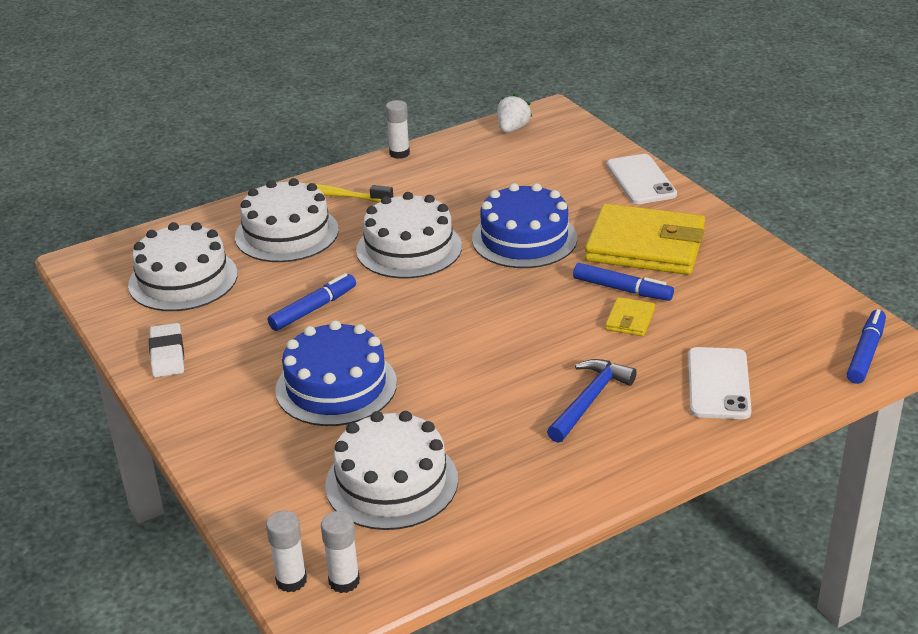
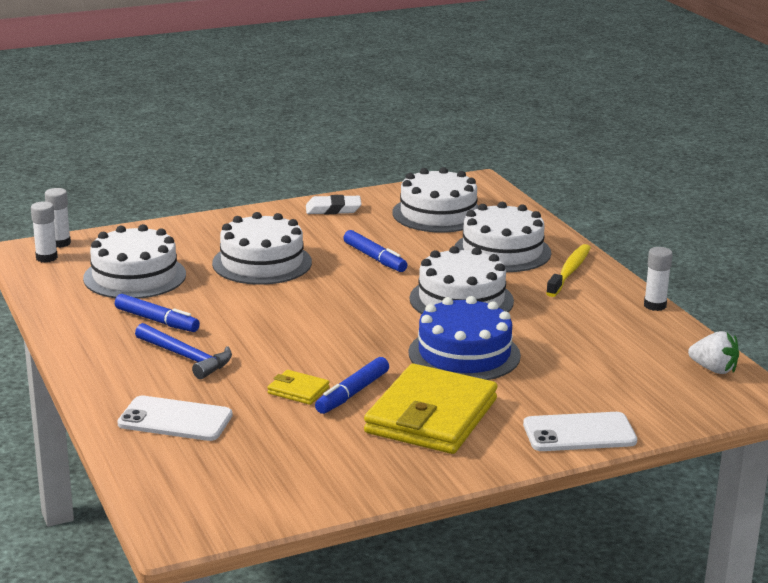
camera: 95 degrees right, 10 degrees down
blue cake [275,320,397,426] -> white cake [212,212,312,285]
blue marker [847,309,886,384] -> blue marker moved to [115,294,200,332]

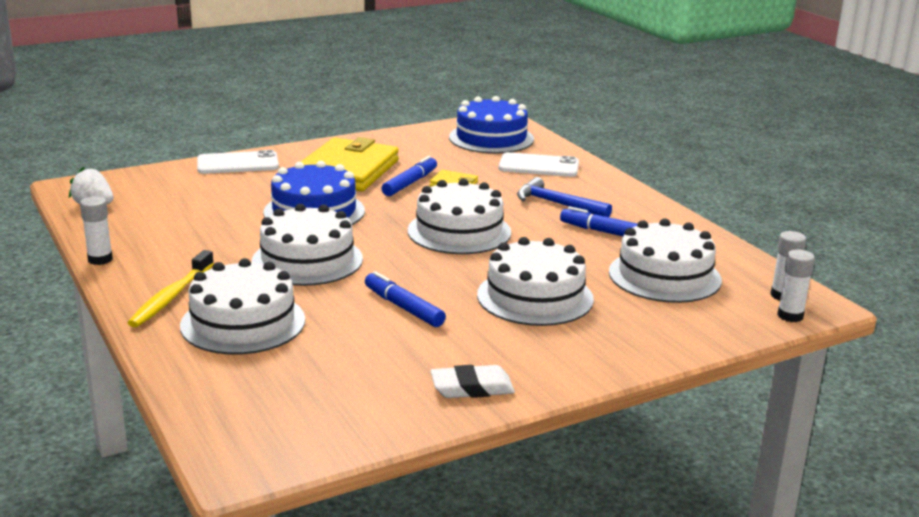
camera: 175 degrees right, 0 degrees up
white cake [392,167,479,233] -> white cake moved to [408,179,511,254]
none -> blue cake [449,96,534,154]

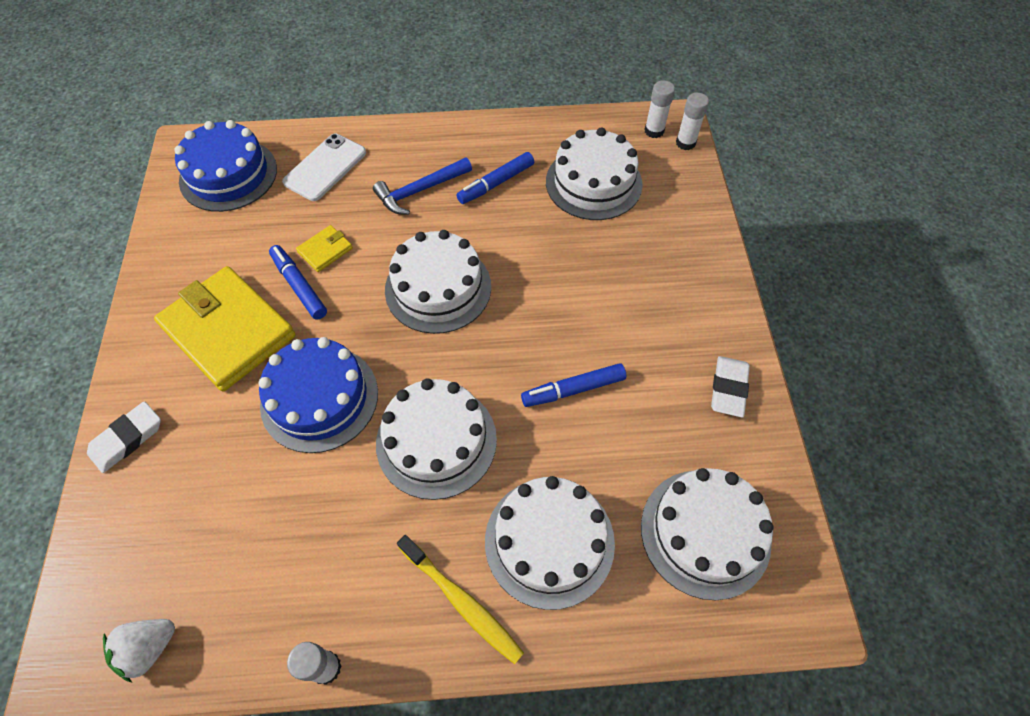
camera: 65 degrees left, 35 degrees up
white phone [197,150,279,174] -> white eraser [87,401,161,473]
white cake [477,237,594,326] -> white cake moved to [641,468,774,600]

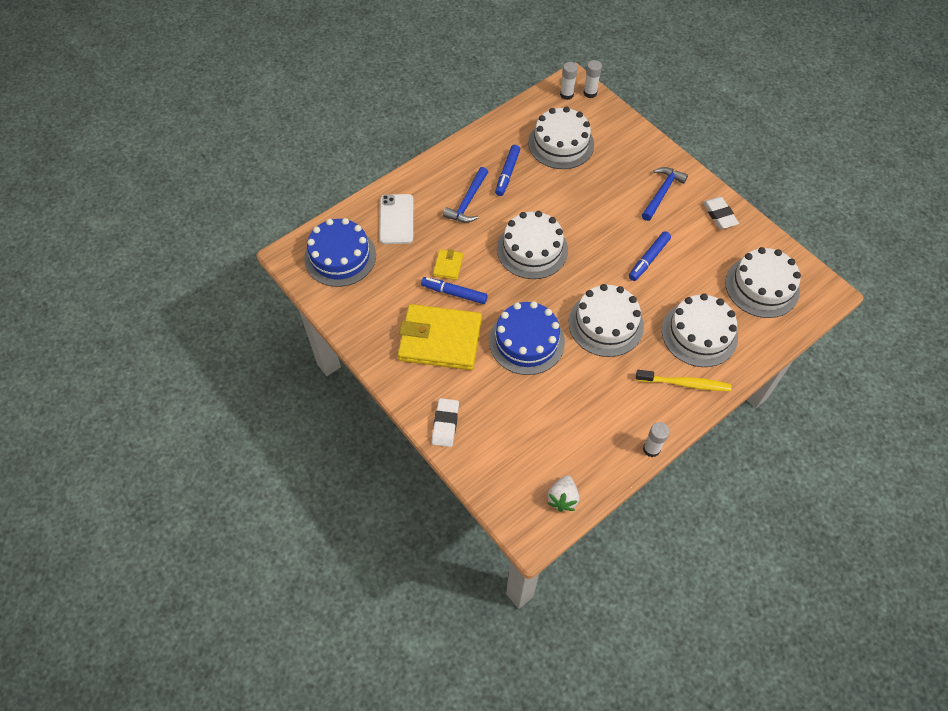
camera: 35 degrees left, 0 degrees up
none -> blue hammer [642,167,688,221]

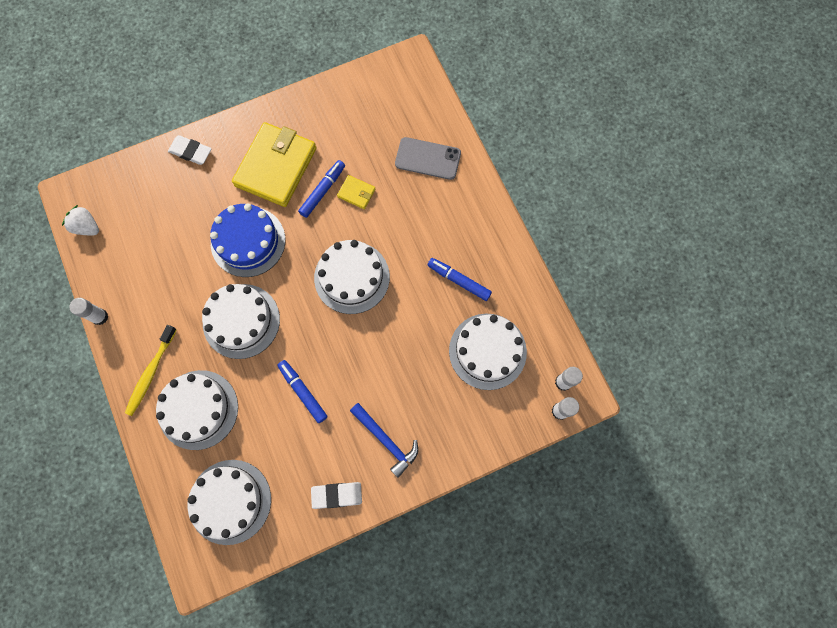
camera: 105 degrees right, 15 degrees up
blue cake [304,218,376,287] -> none
white phone [379,194,413,244] -> grey phone [395,137,461,180]
blue hammer [443,167,488,223] -> none

